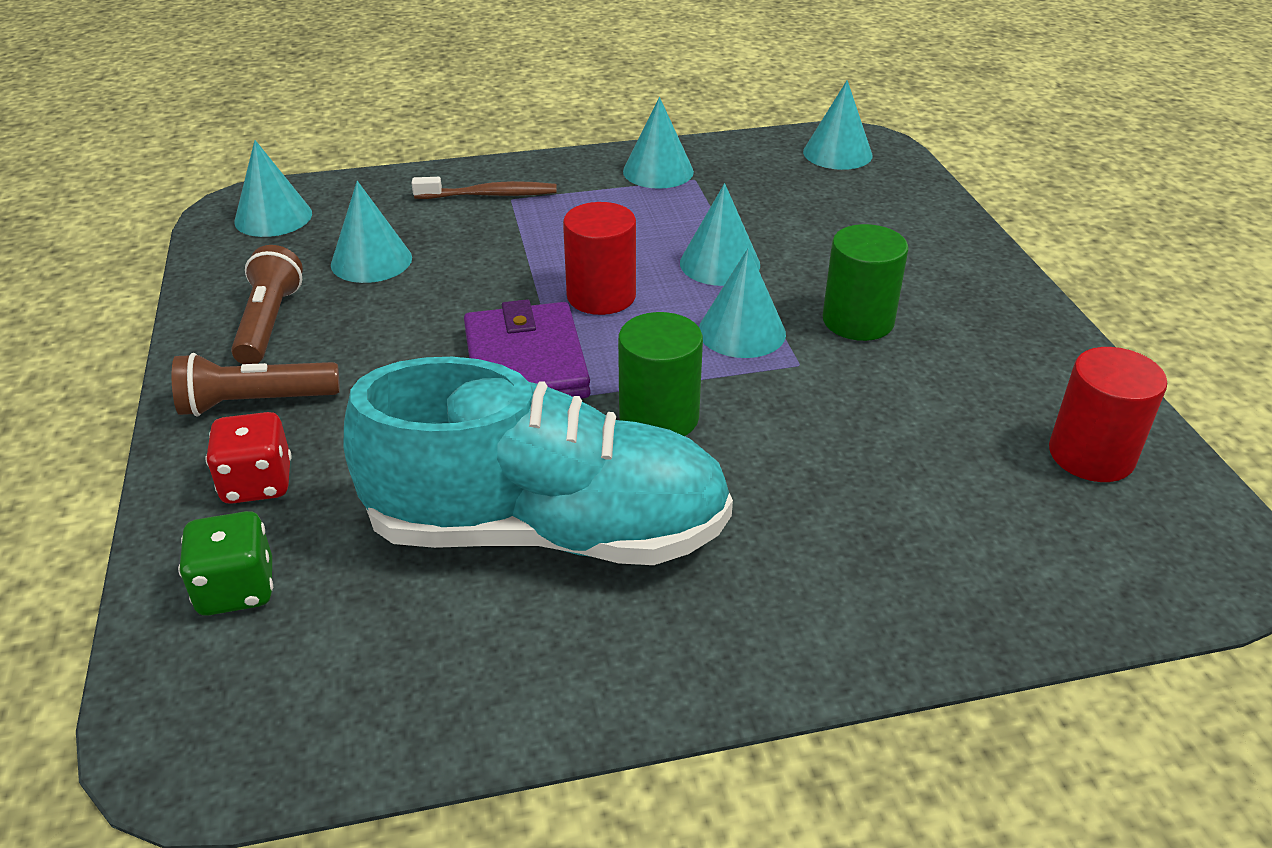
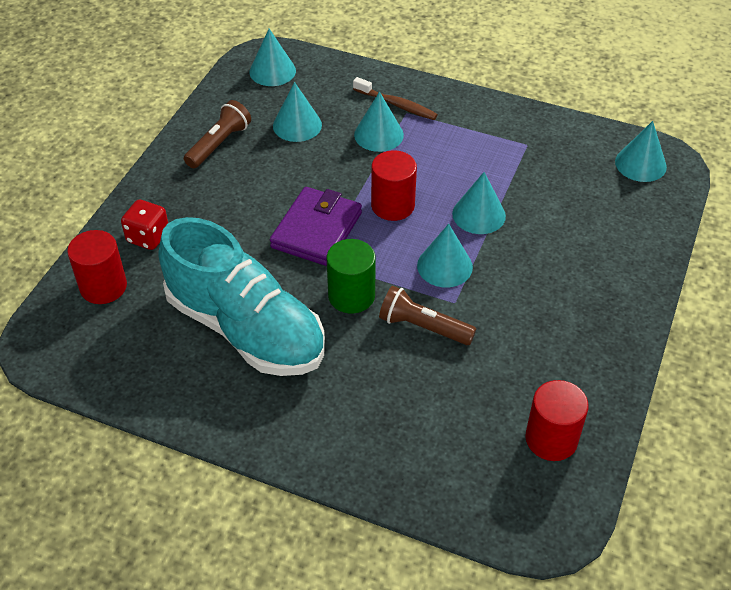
camera: 35 degrees right, 10 degrees up
brown flashlight [172,353,340,417] -> brown flashlight moved to [379,286,476,345]
green dice [178,511,273,616] -> red cylinder [67,230,127,304]
turquoise cone [623,97,694,189] -> turquoise cone moved to [354,92,404,152]
green cylinder [822,224,909,341] -> none

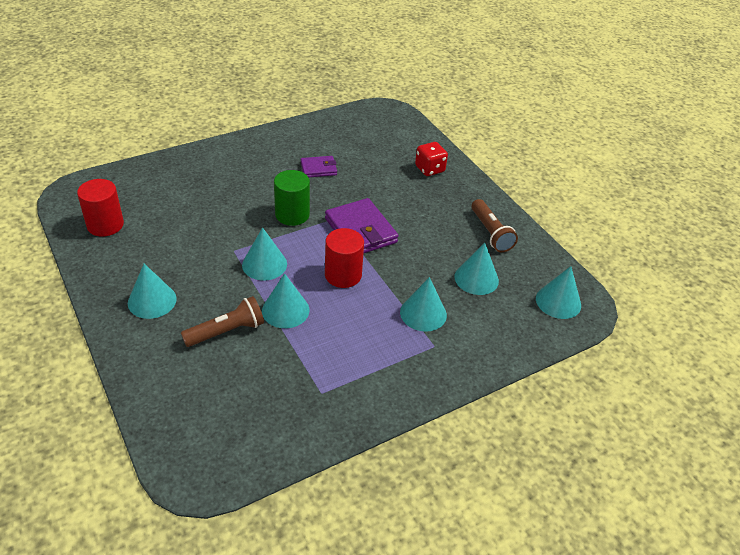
camera: 125 degrees right, 5 degrees down
red cylinder [67,230,127,304] -> none
turquoise shoe [159,217,325,376] -> purple wallet [301,156,337,177]
brown toothbrush [353,77,438,120] -> none
brown flashlight [379,286,476,345] -> brown flashlight moved to [181,296,264,347]
turquoise cone [615,121,667,182] -> turquoise cone moved to [128,264,177,319]

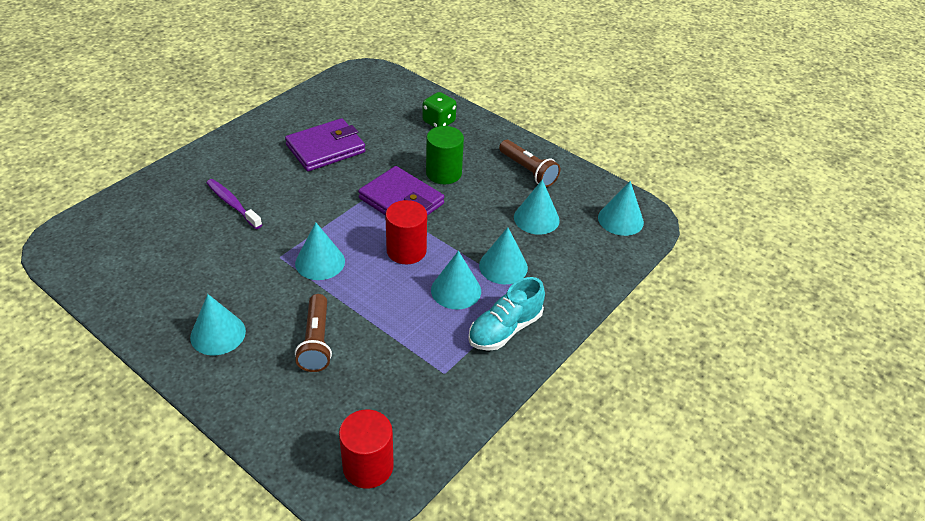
camera: 20 degrees left, 0 degrees up
red cylinder [77,179,124,237] -> red cylinder moved to [339,409,394,489]
brown flashlight [181,296,264,347] -> brown flashlight turned 135 degrees clockwise [295,294,332,372]
turquoise cone [262,273,309,328] -> turquoise cone moved to [431,251,481,310]
green cylinder [274,170,310,226] -> green cylinder moved to [426,126,464,184]
purple wallet [301,156,337,177] -> purple wallet [285,118,365,171], size x1.77
red dice [415,142,448,176] -> green dice [422,92,456,128]
none -> purple toothbrush [206,179,262,229]
none -> turquoise shoe [468,277,545,351]

